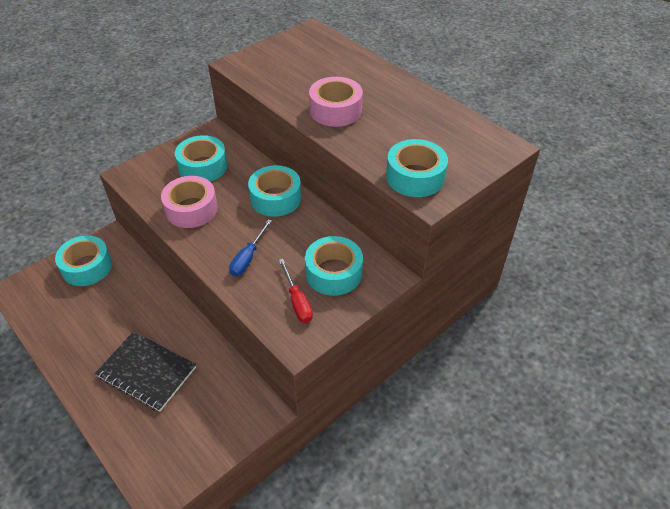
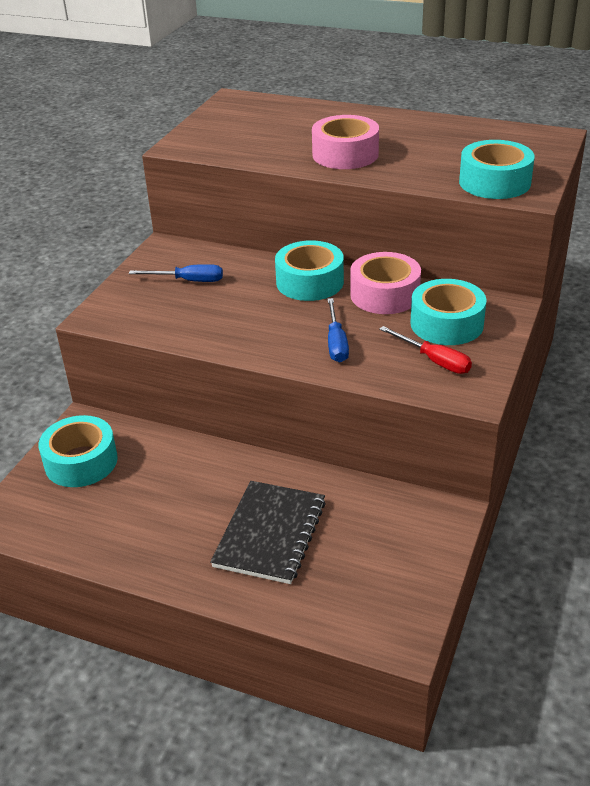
camera: 25 degrees left, 10 degrees down
black notebook [95,331,196,412] -> black notebook turned 75 degrees counterclockwise [210,481,326,584]
pink tape [161,176,218,228] -> pink tape moved to [350,252,421,314]
turquoise tape [175,135,227,182] -> blue screwdriver [129,264,223,282]

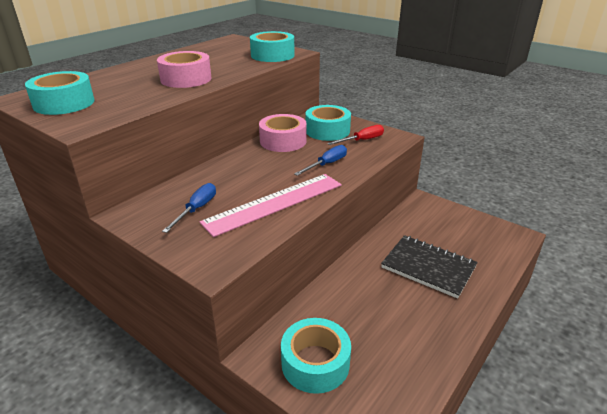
camera: 75 degrees left, 5 degrees down
turquoise tape [275,240,344,301] -> turquoise tape moved to [25,71,95,115]
blue screwdriver [327,298,349,362] -> blue screwdriver turned 60 degrees counterclockwise [294,145,347,176]
none -> pink ruler [200,174,342,237]

